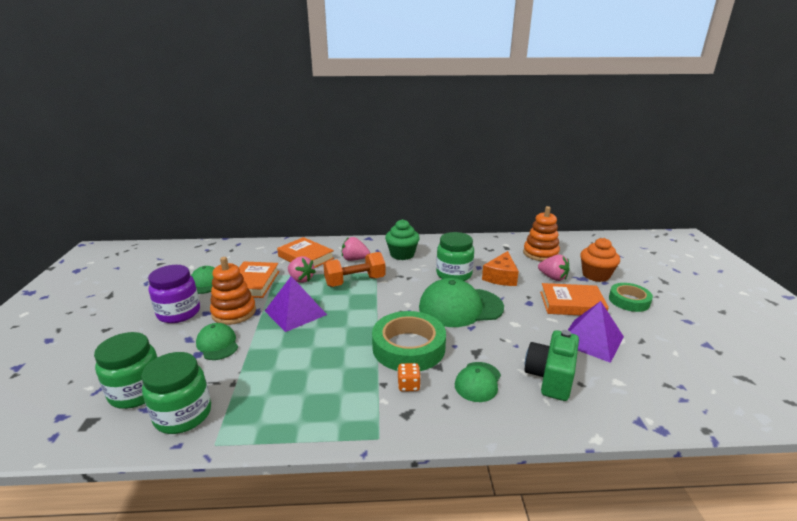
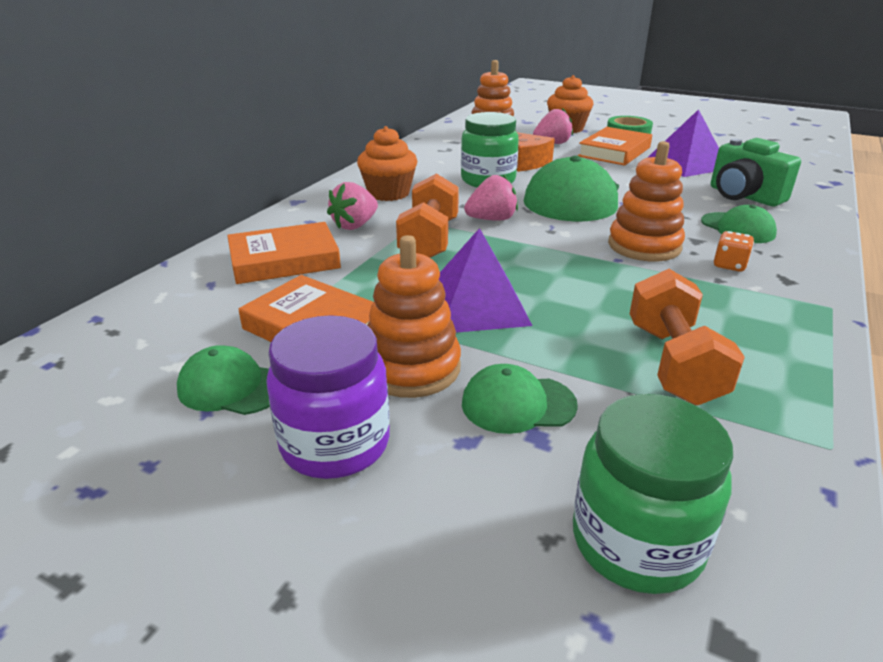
camera: 60 degrees left, 5 degrees up
green jar [141,352,211,434] -> none
pink strawberry [288,256,316,283] -> pink strawberry moved to [464,174,518,221]
green tape [372,311,446,371] -> orange stacking toy [608,141,685,261]
green cupcake [385,219,420,260] -> orange cupcake [357,126,417,201]
none -> orange dumbbell [630,269,745,405]

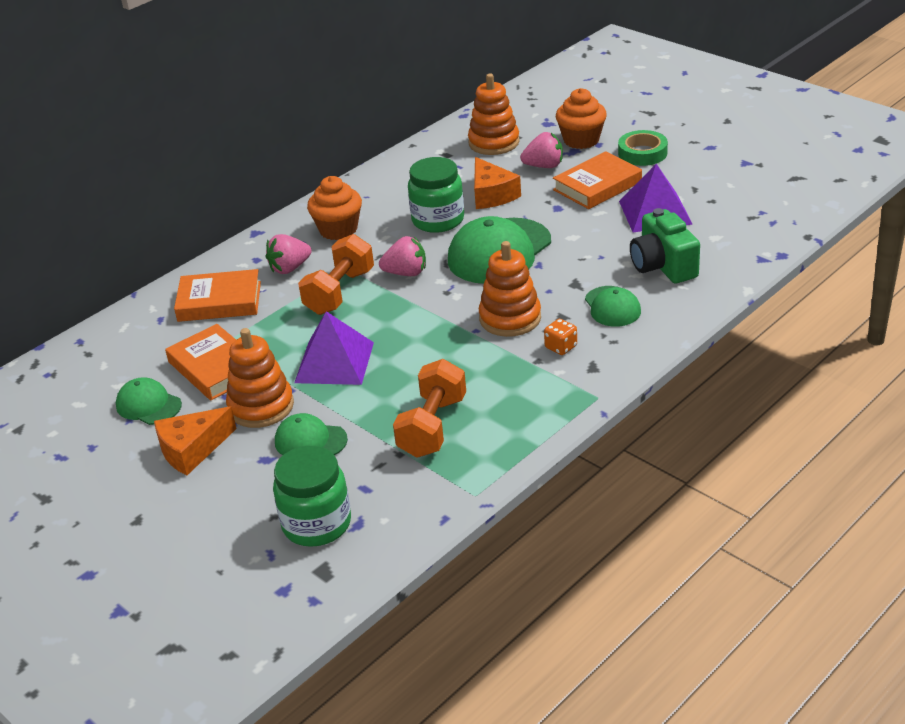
camera: 20 degrees right, 5 degrees up
purple jar [266,315,390,479] -> orange cheese [154,406,237,475]

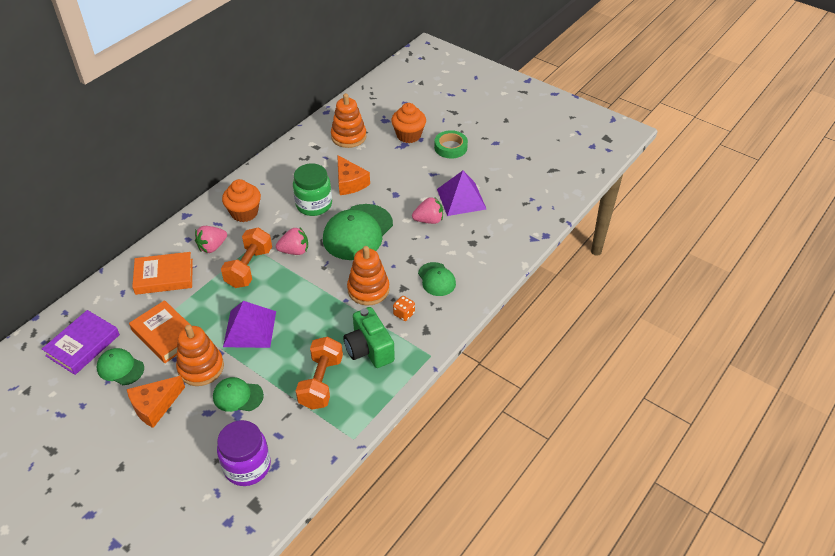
camera: 10 degrees left, 10 degrees up
green jar [273,446,351,547] -> purple jar [217,420,271,486]
pink strawberry [520,132,563,168] -> pink strawberry moved to [412,197,443,224]
orange book [553,151,642,209] -> none
green camera [630,208,700,283] -> green camera moved to [343,307,395,368]
none -> purple book [42,310,120,375]

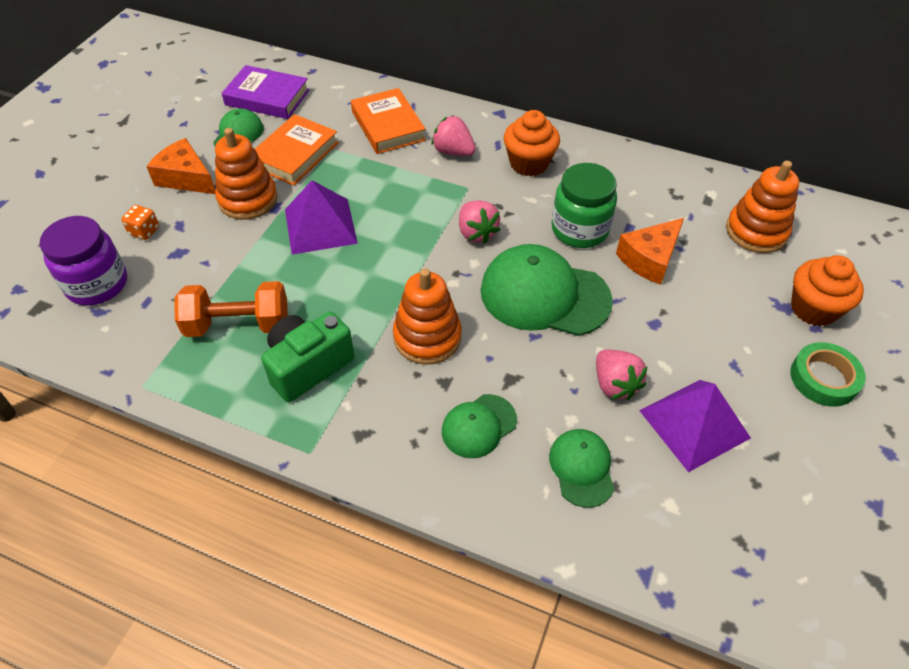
camera: 75 degrees right, 5 degrees up
green cap [213,377,264,412] -> green cap moved to [549,429,614,508]
orange dumbbell [221,228,272,288] -> none
orange dice [393,296,415,321] -> orange dice moved to [121,205,159,240]

